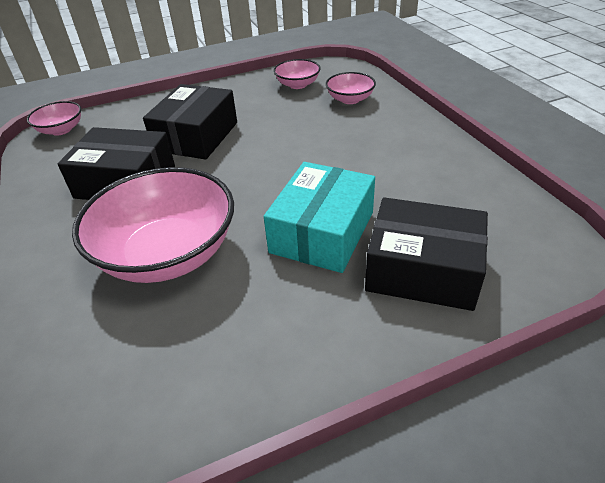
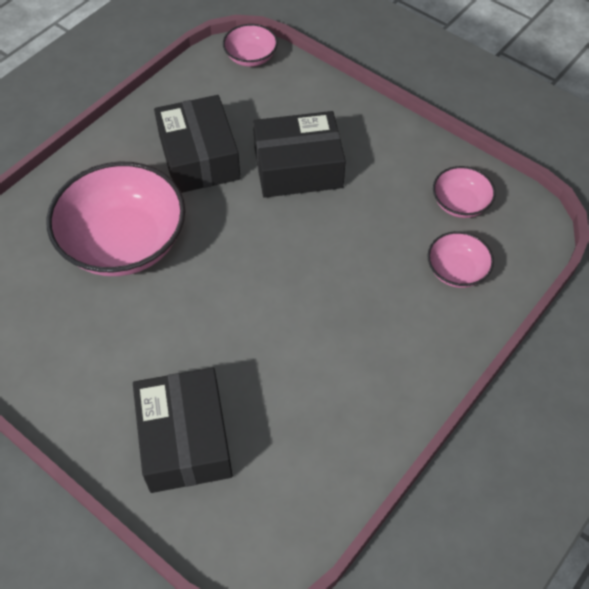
camera: 60 degrees right, 15 degrees up
turquoise box [264,162,375,273] -> none

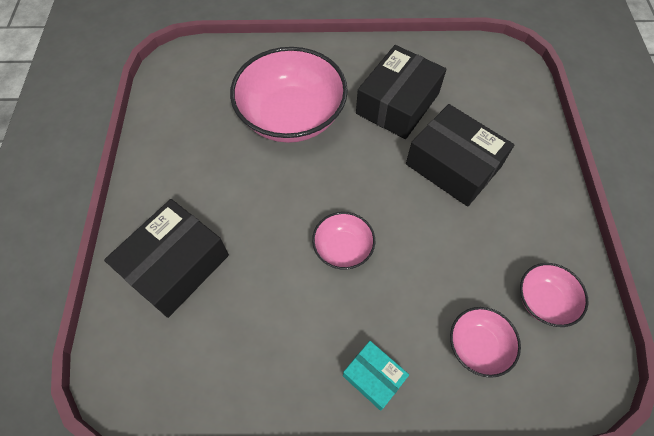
camera: 50 degrees right, 5 degrees up
pink bowl [223,24,278,67] -> pink bowl moved to [312,212,375,270]
none -> turquoise box [343,341,409,411]

